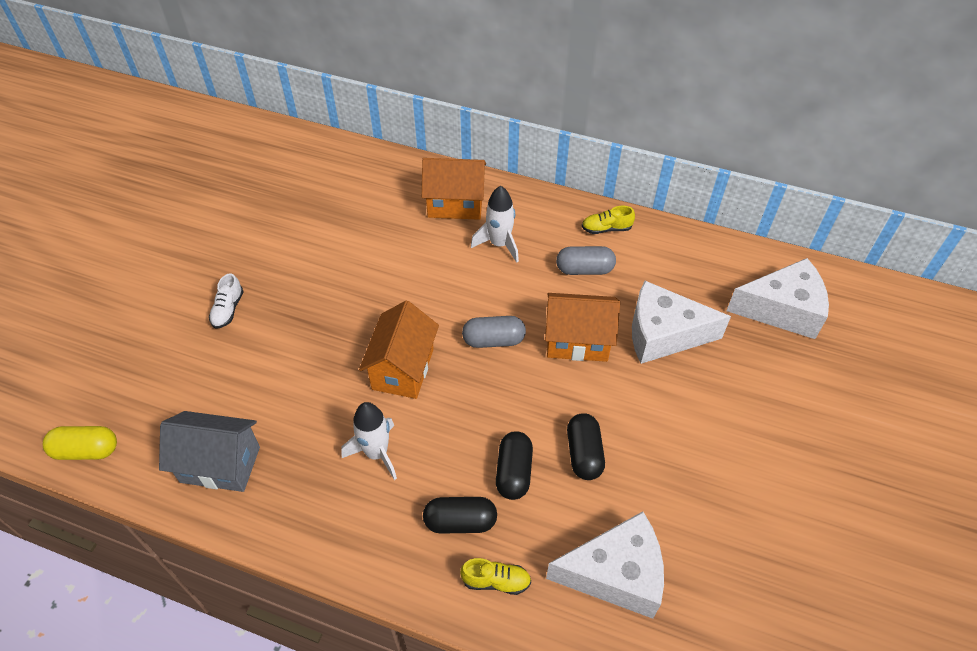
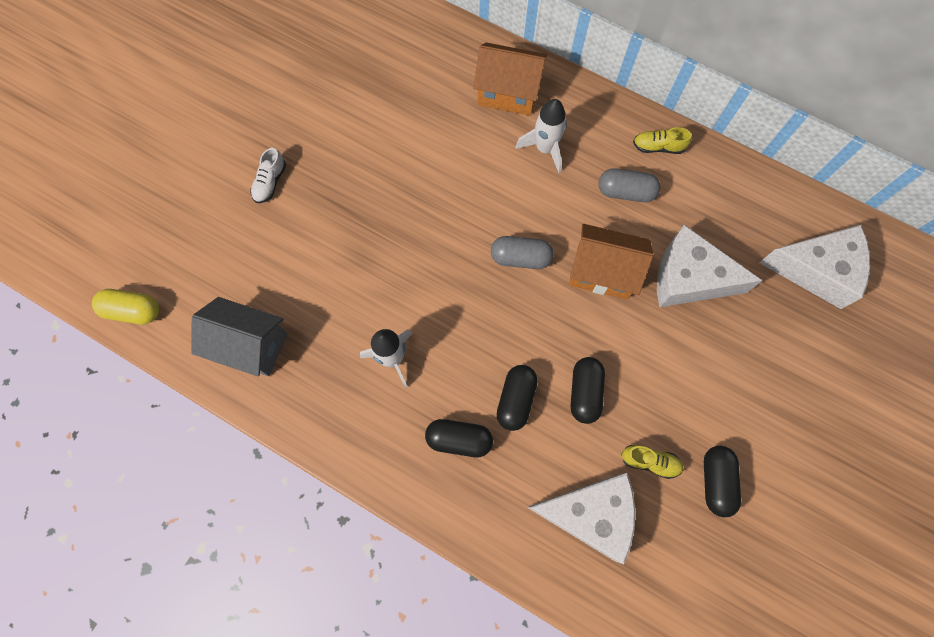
camera: 10 degrees right, 20 degrees up
orange house [359,301,439,399] -> none
yellow shoe [460,558,531,595] -> yellow shoe moved to [621,445,683,479]
none -> black capsule [704,446,741,517]

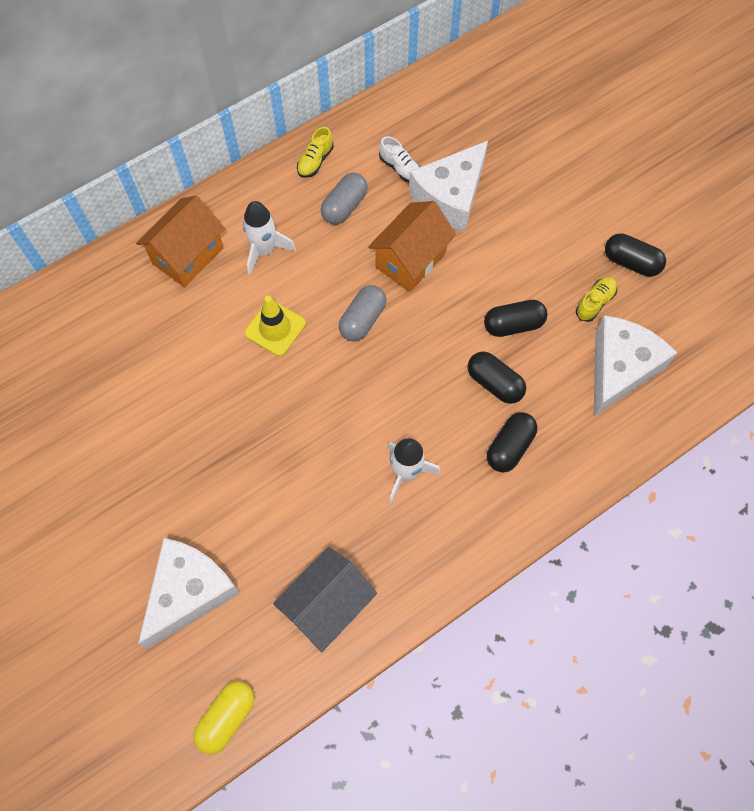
camera: 65 degrees left, 5 degrees down
white shoe [251,148,286,203] -> white shoe moved to [379,136,420,182]
black capsule [571,357,605,424] -> black capsule turned 45 degrees counterclockwise [484,300,548,337]
white cheese [759,225,870,309] -> white cheese moved to [138,538,240,649]
none -> yellow traffic cone [244,295,306,356]

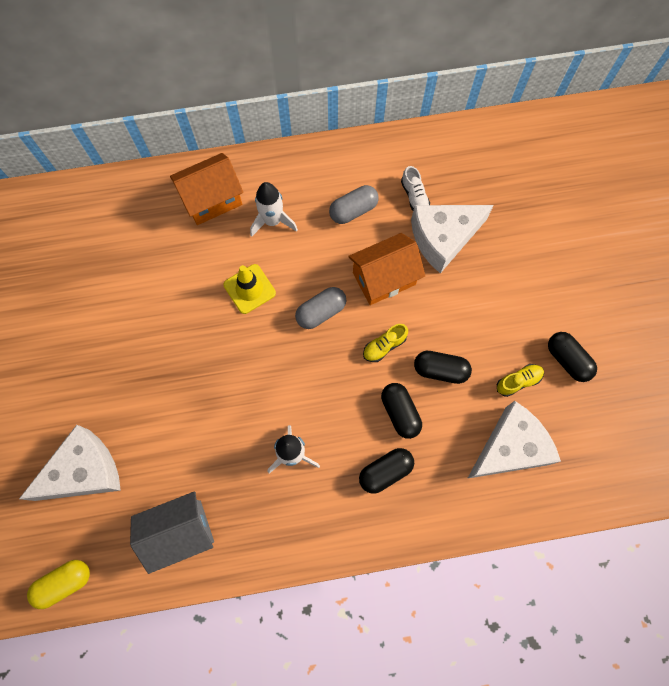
camera: 25 degrees right, 5 degrees up
yellow shoe [297,127,334,178] -> yellow shoe moved to [363,324,408,362]

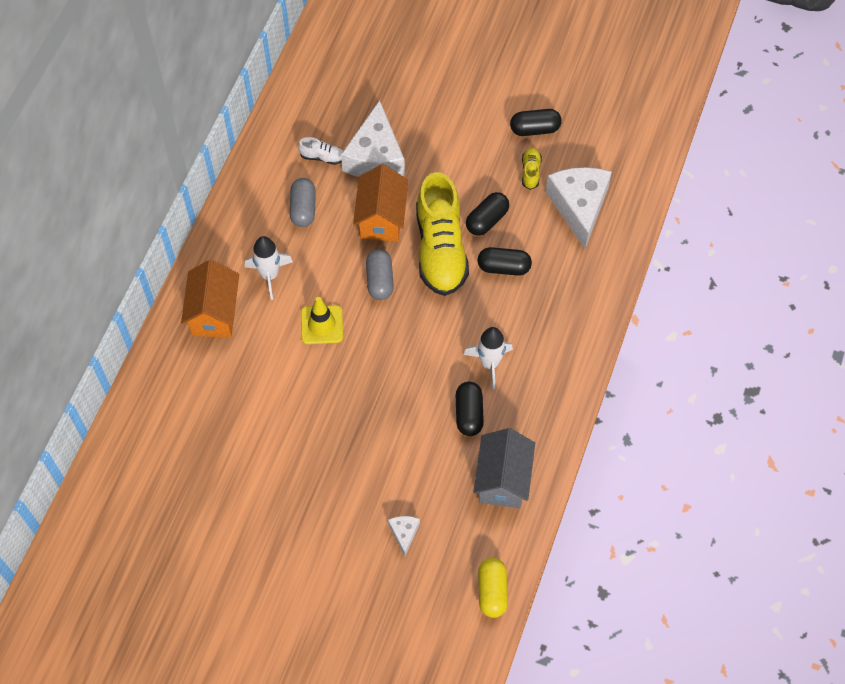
camera: 60 degrees left, 10 degrees down
white cheese [19,425,121,501] -> white cheese [388,516,420,557], size x0.45
black capsule [359,448,414,494] -> black capsule moved to [456,382,484,436]
yellow shoe [363,324,408,362] -> yellow shoe [416,172,469,296], size x2.43

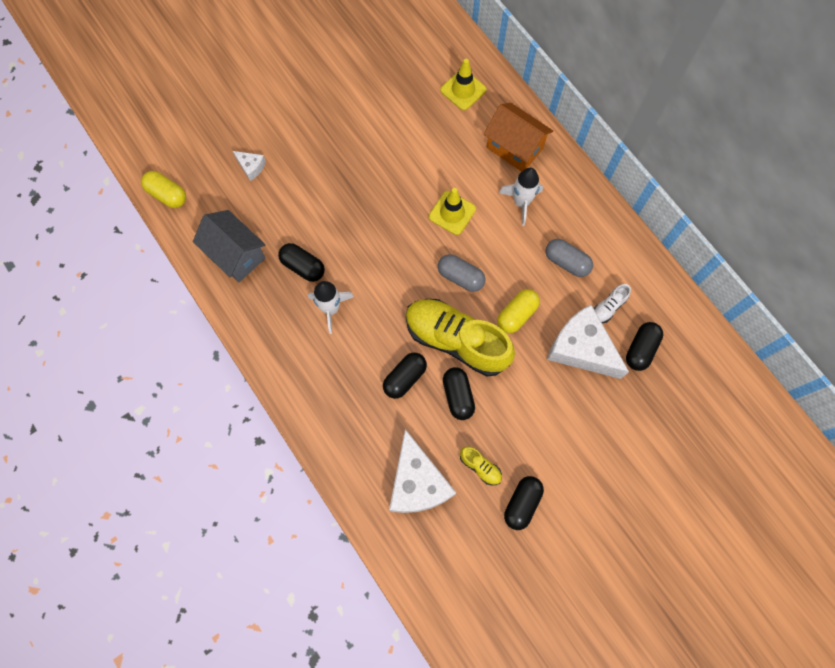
camera: 125 degrees right, 10 degrees up
orange house [353,164,408,242] -> yellow capsule [497,289,540,333]
white cheese [546,167,612,249] -> white cheese turned 45 degrees clockwise [389,429,456,513]
none -> yellow traffic cone [440,59,486,110]
none -> black capsule [626,322,663,371]

